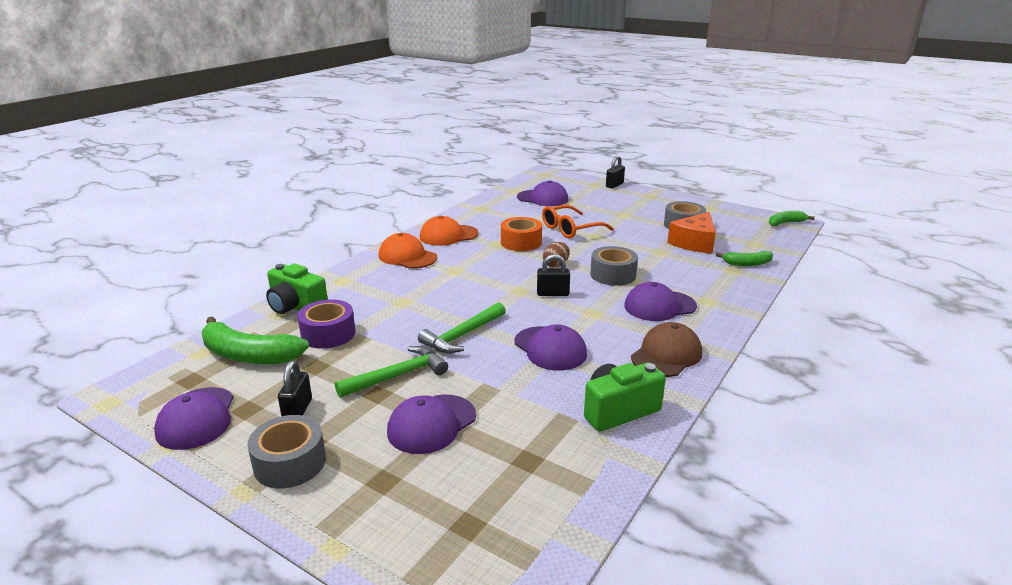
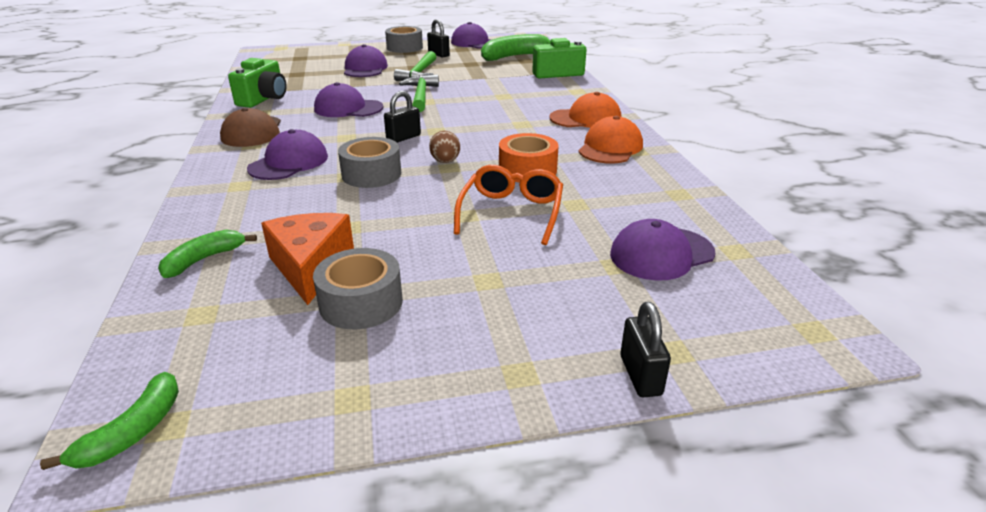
camera: 135 degrees right, 5 degrees up
purple tape [298,300,355,349] -> none

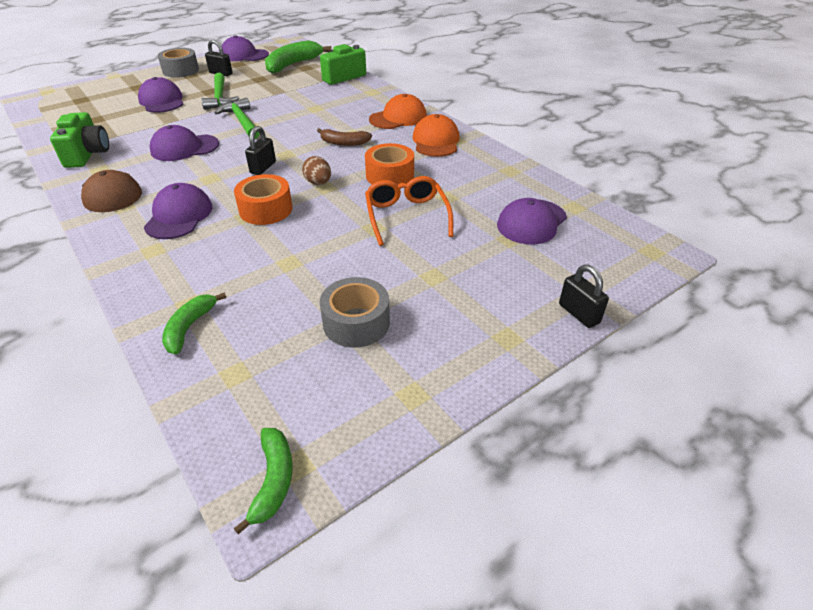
camera: 25 degrees left, 10 degrees up
orange cheese [261,213,354,305] -> none
grey tape [338,137,401,188] -> orange tape [234,174,292,225]
none -> brown banana [317,128,372,146]

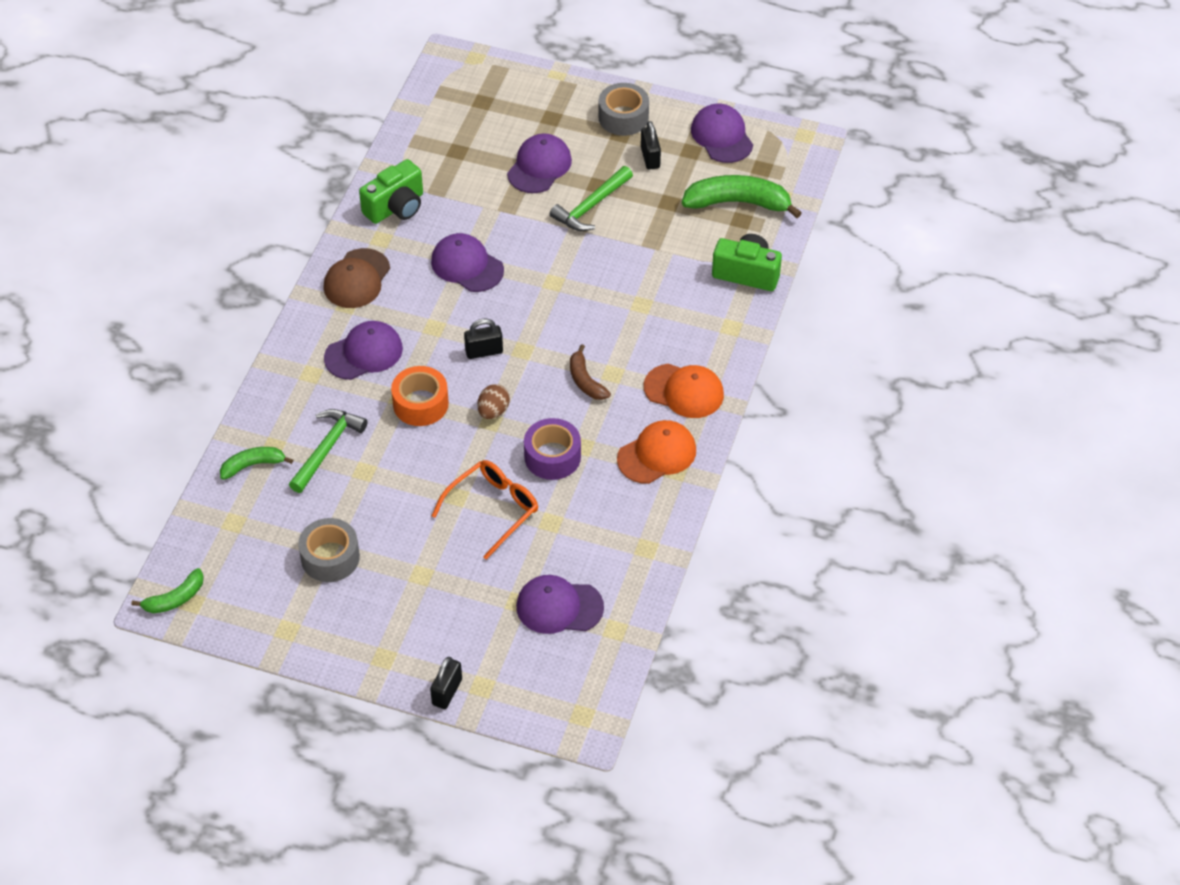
camera: 55 degrees right, 10 degrees up
green hammer [215,98,260,139] -> green hammer moved to [289,409,368,493]
orange tape [365,143,414,185] -> purple tape [524,418,581,480]

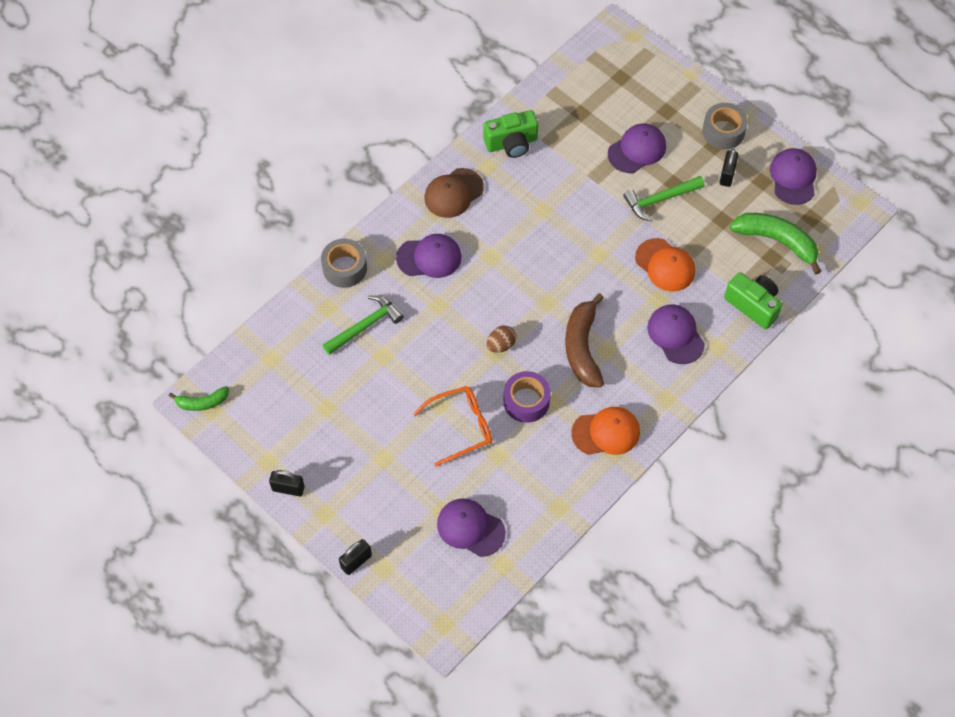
camera: 25 degrees right, 10 degrees up
green banana [220,447,293,480] -> none
grey tape [298,518,360,582] -> grey tape moved to [321,239,367,288]
orange tape [391,366,449,426] -> none
purple cap [431,233,504,292] -> purple cap moved to [647,304,705,364]
black padlock [464,318,503,359] -> black padlock moved to [269,470,305,496]
brown banana [570,344,611,400] -> brown banana [565,293,604,387], size x1.76
orange cap [644,364,724,418] -> orange cap moved to [635,238,695,292]

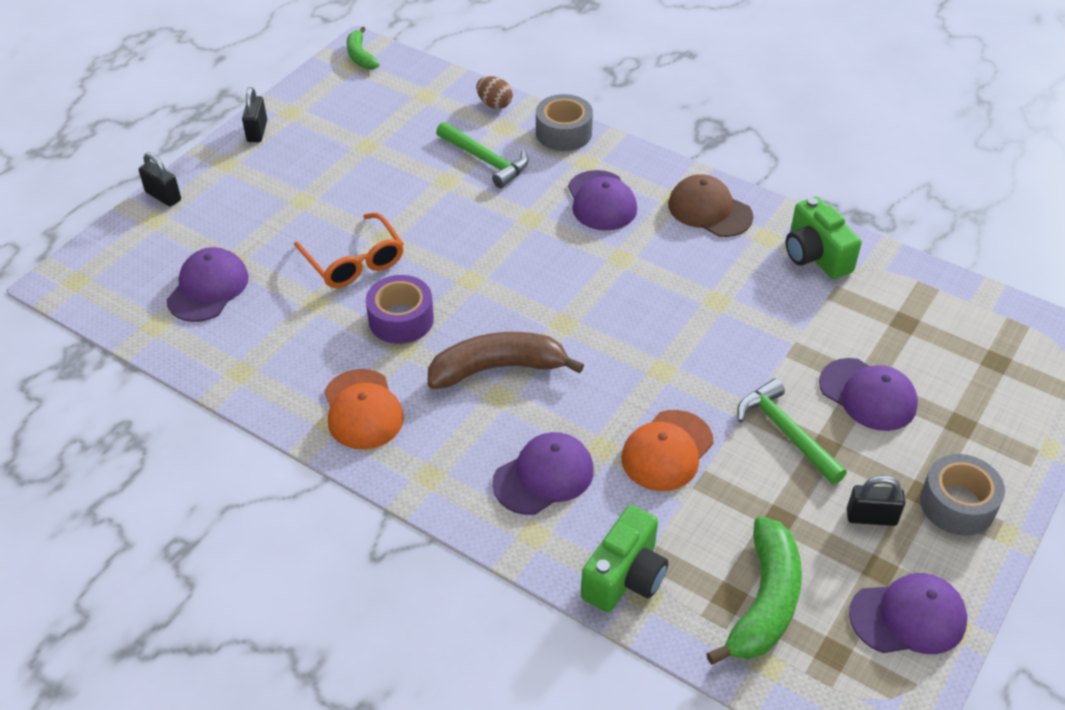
camera: 80 degrees right, 15 degrees down
brown egg [487,325,516,353] -> brown egg moved to [476,76,513,109]

